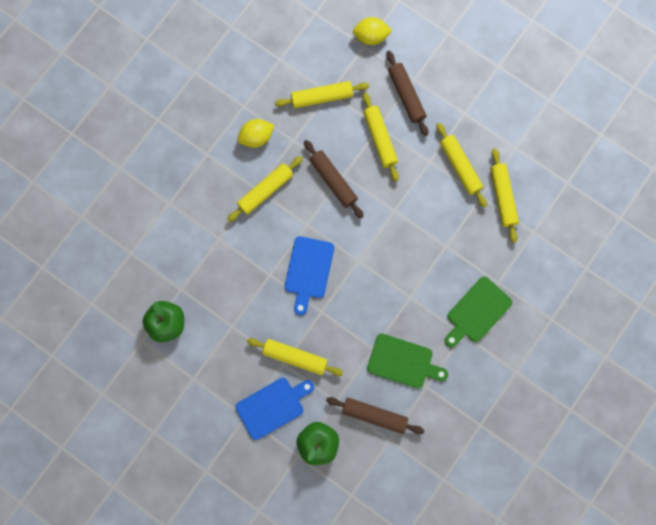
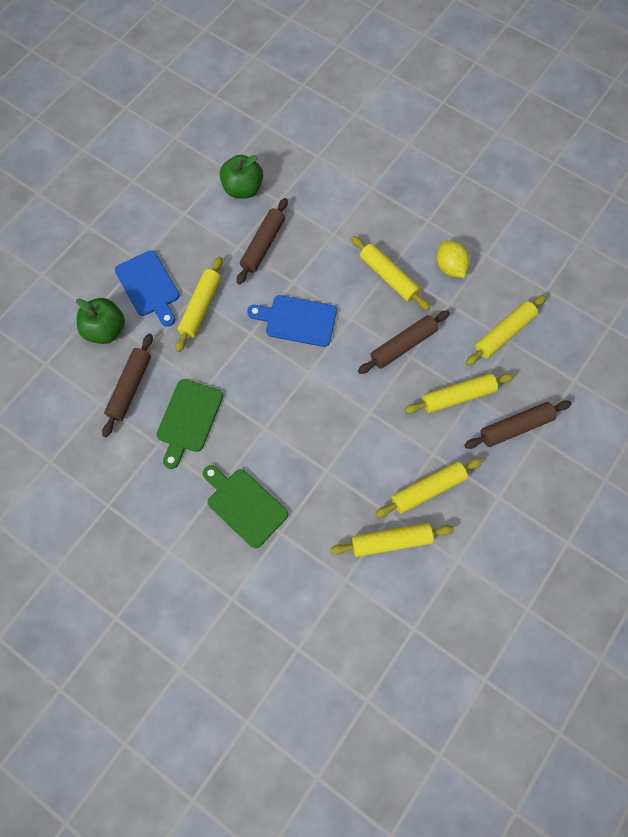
camera: 90 degrees right, 10 degrees down
yellow rolling pin [275,81,369,108] -> yellow rolling pin turned 60 degrees clockwise [466,295,546,366]
yellow lemon [353,17,392,45] -> none
none -> brown rolling pin [237,198,288,284]

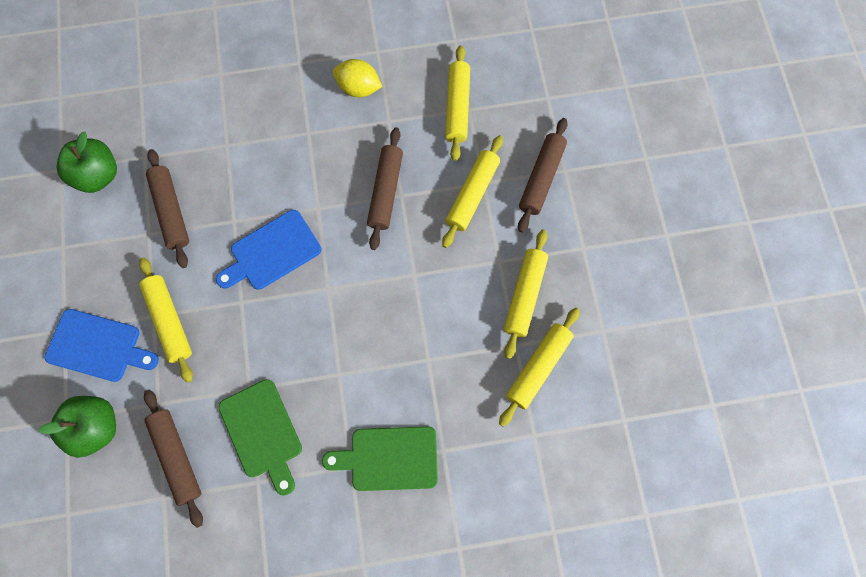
camera: 45 degrees left, 5 degrees up
yellow rolling pin [351,236,430,310] -> none

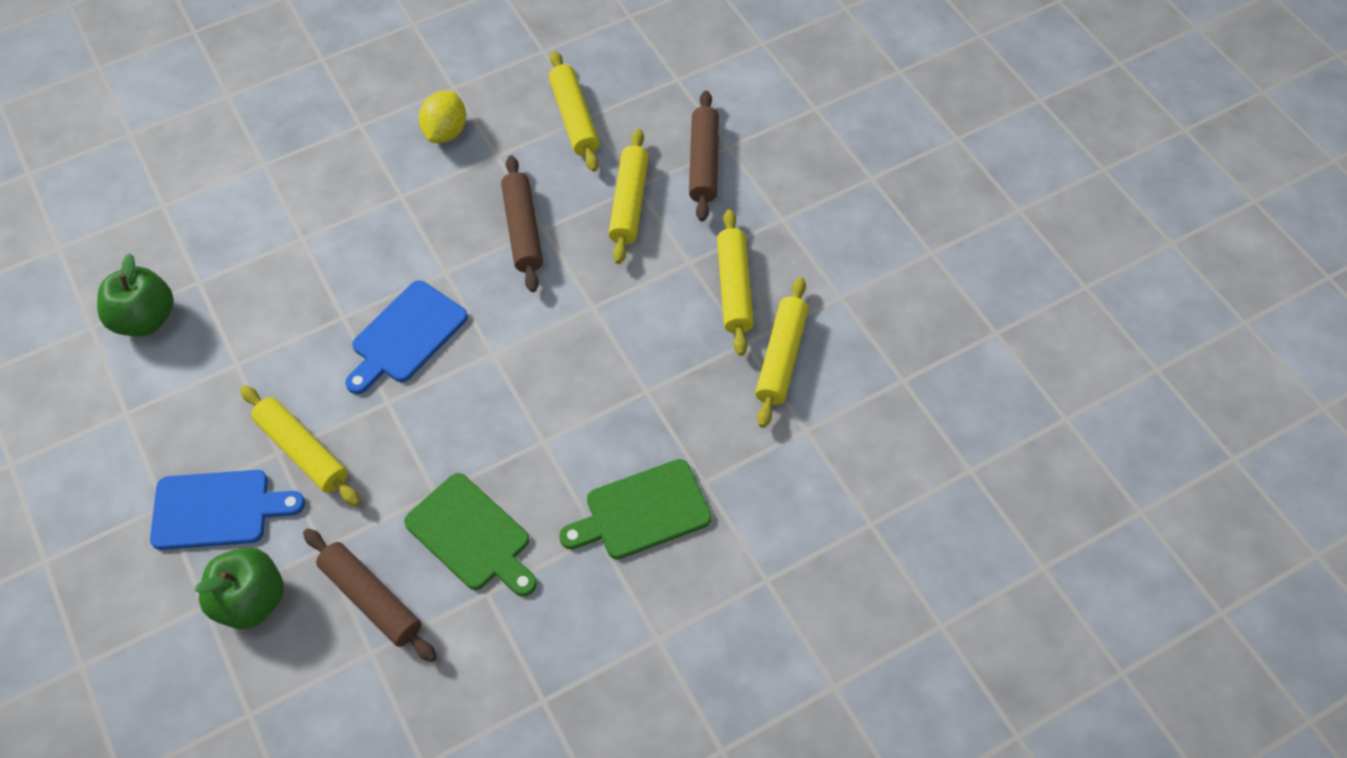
camera: 20 degrees left, 15 degrees down
brown rolling pin [146,149,189,268] -> none
yellow lemon [333,59,382,97] -> yellow lemon turned 75 degrees counterclockwise [419,91,466,143]

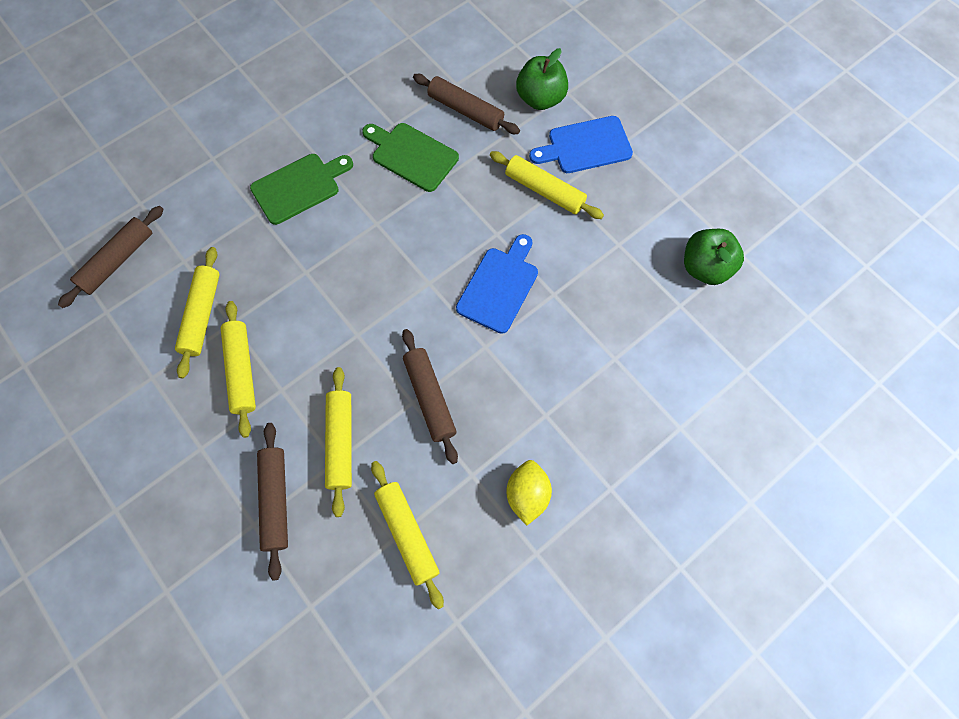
camera: 170 degrees right, 10 degrees up
none -> brown rolling pin [58,206,163,308]

